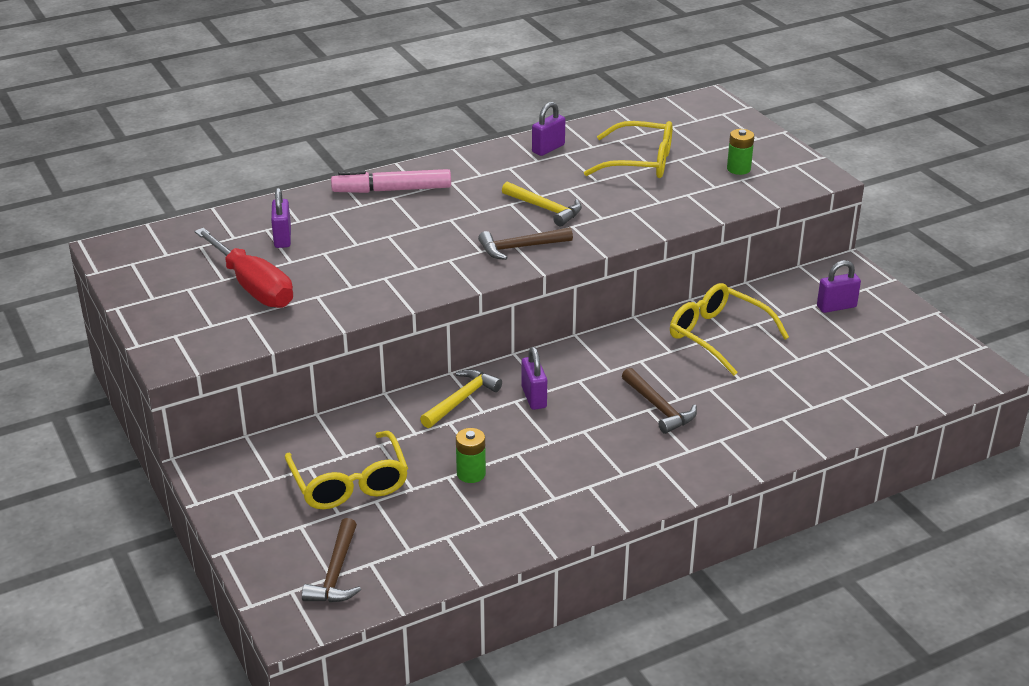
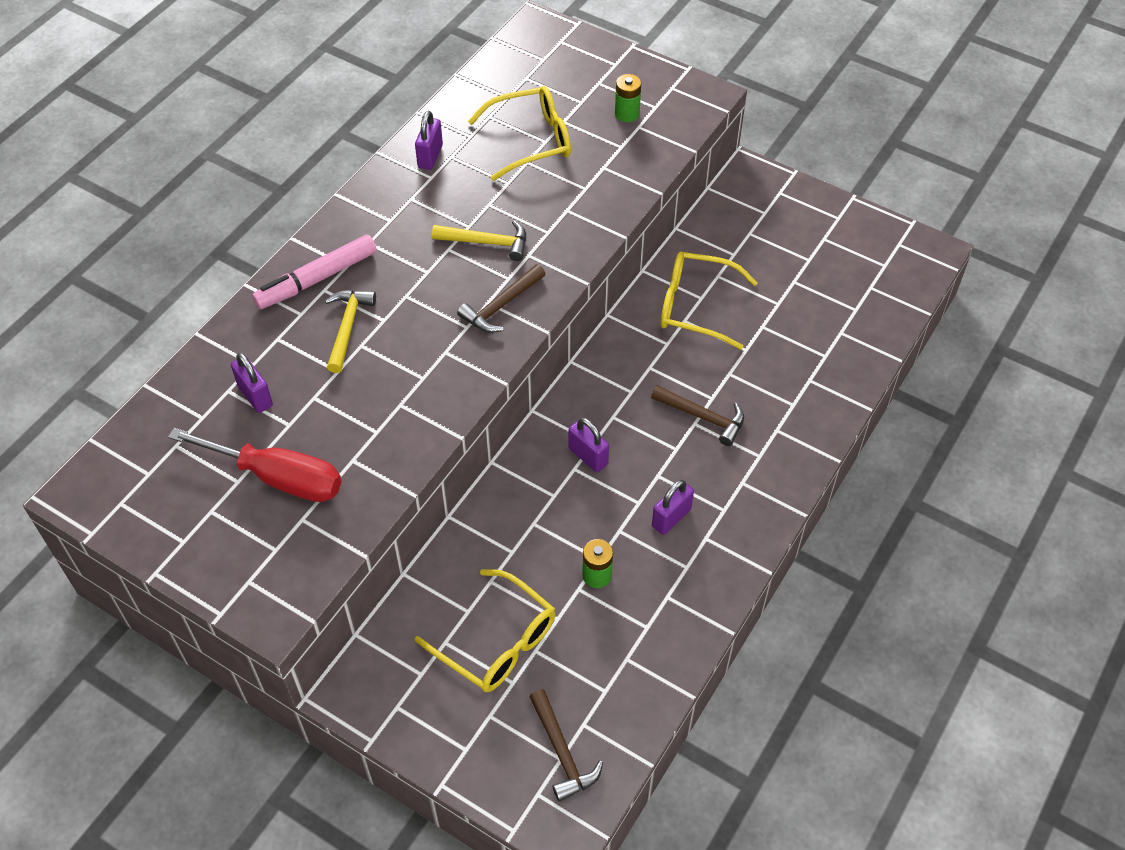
camera: 30 degrees left, 20 degrees up
yellow hammer [420,369,502,428] -> yellow hammer moved to [325,290,376,373]
purple padlock [817,260,861,313] -> purple padlock moved to [652,480,694,535]

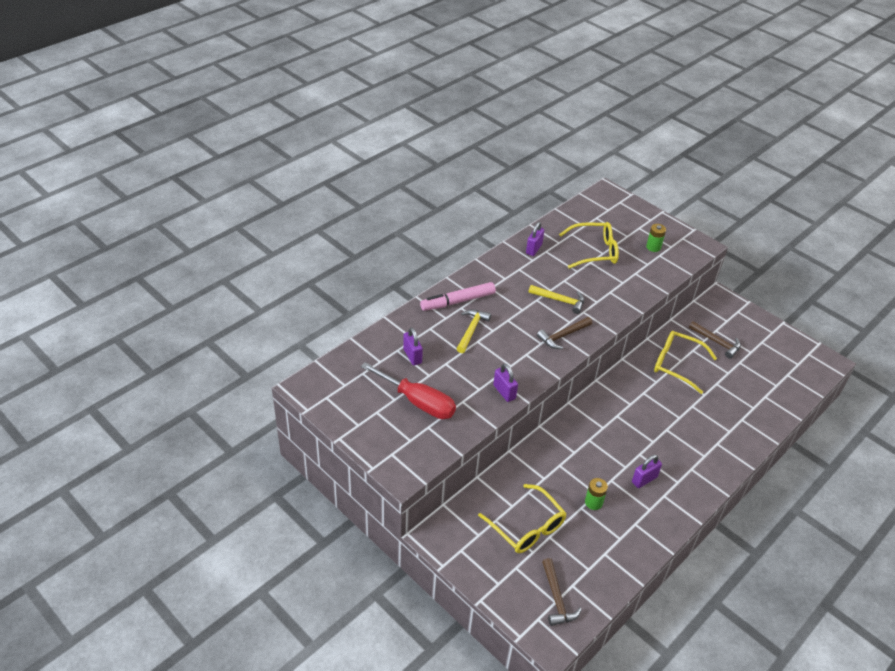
camera: 10 degrees right, 10 degrees down
purple padlock [568,418,609,472] -> purple padlock moved to [493,363,518,402]
brown hammer [651,385,744,446] -> brown hammer moved to [689,321,741,359]

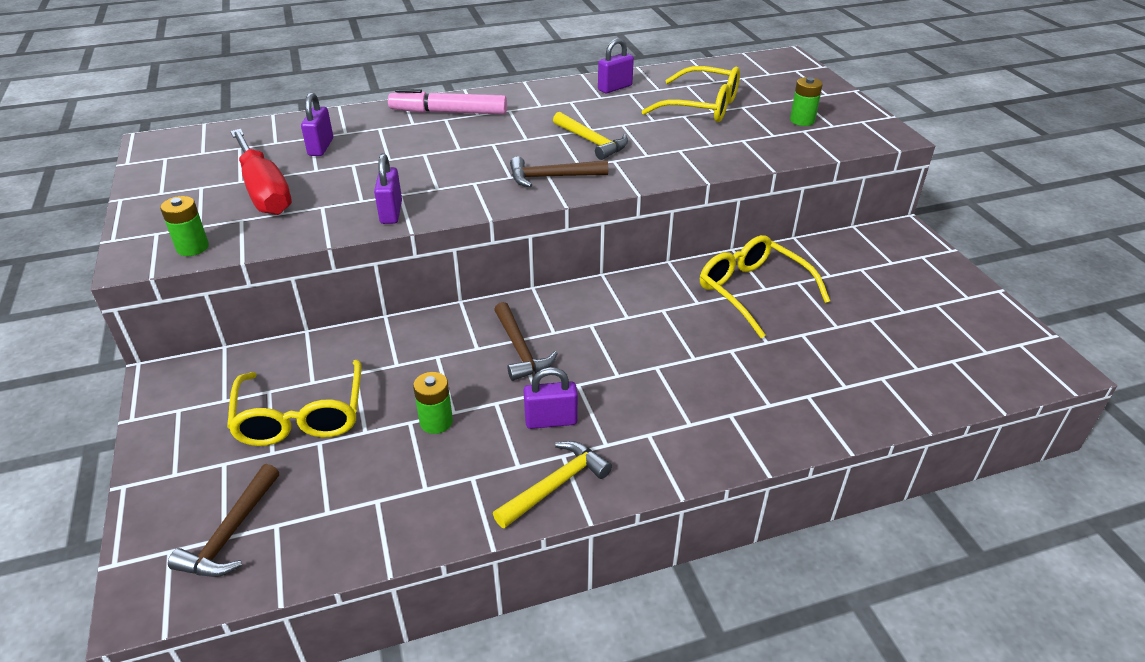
camera: 30 degrees right, 5 degrees down
yellow hammer [456,310,491,353] -> yellow hammer moved to [493,441,612,529]
brown hammer [689,321,741,359] -> brown hammer moved to [494,302,558,381]
none -> green battery [160,196,209,256]

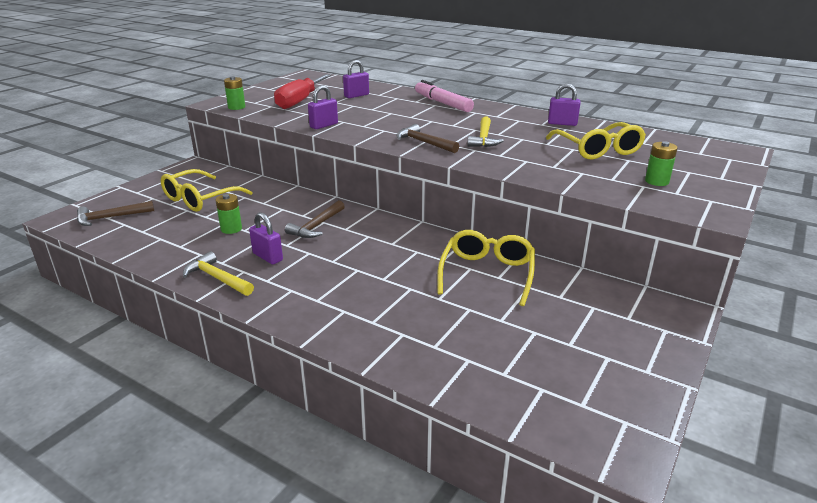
camera: 50 degrees right, 10 degrees down
yellow hammer [493,441,612,529] -> yellow hammer turned 150 degrees counterclockwise [183,251,254,296]

